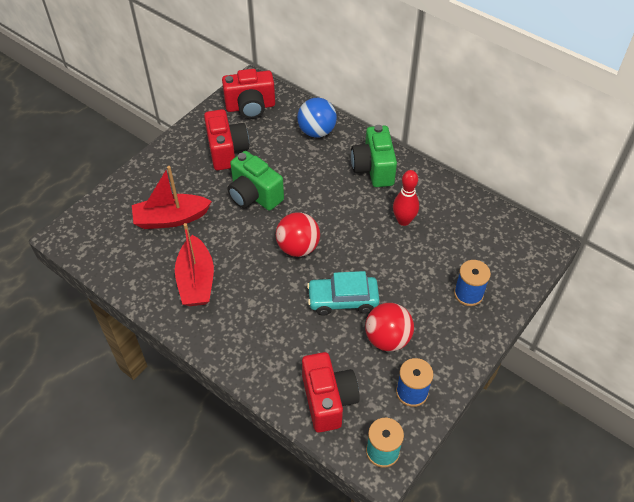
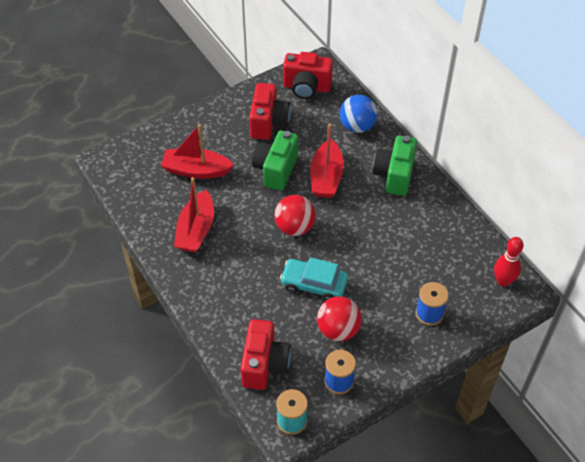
camera: 20 degrees right, 0 degrees up
green camera [227,151,284,210] -> green camera turned 45 degrees clockwise [252,130,298,191]
red bowling pin [393,170,419,226] -> red bowling pin moved to [494,237,524,287]
none -> red boat [310,124,344,198]

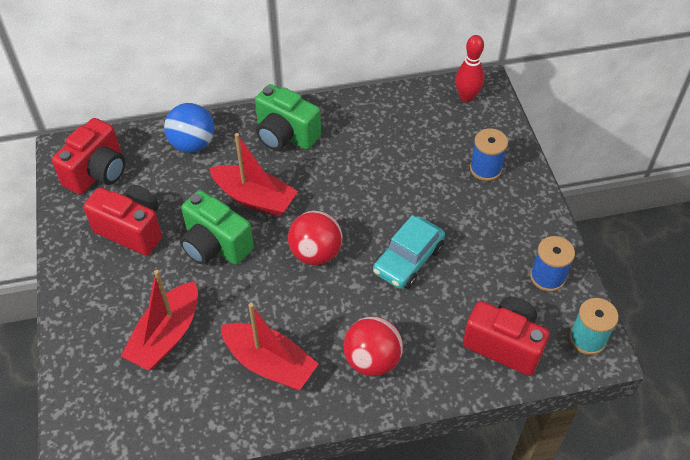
camera: 70 degrees left, 0 degrees up
red ball [317,296,362,341] -> red ball moved to [343,316,403,376]

